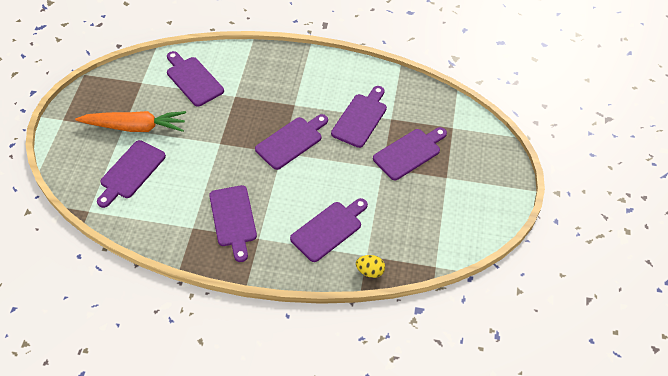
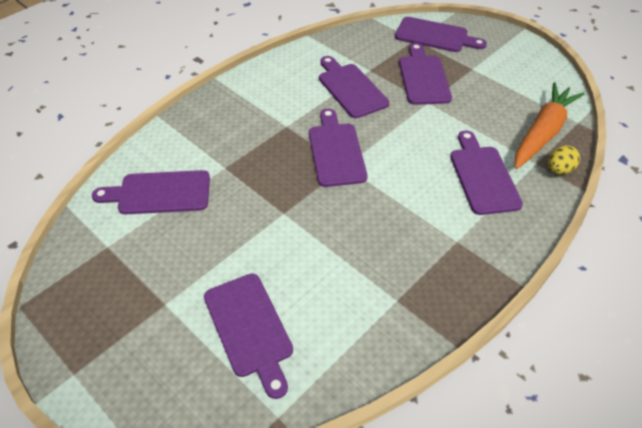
camera: 55 degrees left, 5 degrees down
orange carrot [75,111,186,132] -> orange carrot moved to [515,82,585,169]
purple cutting board [209,185,257,262] -> purple cutting board moved to [395,17,487,52]

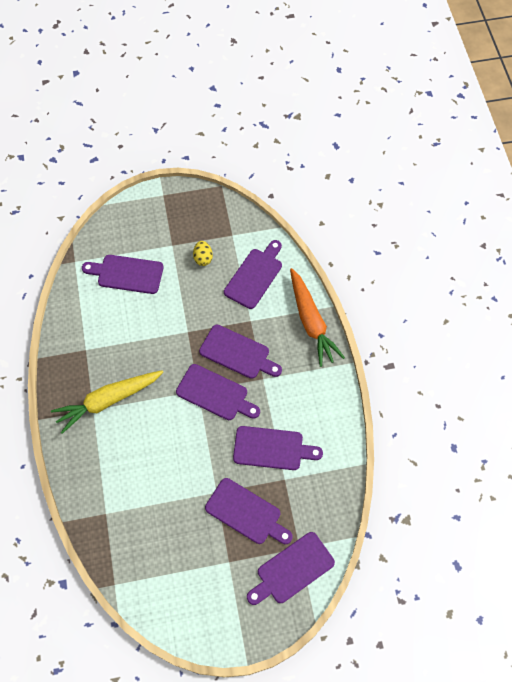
camera: 125 degrees right, 15 degrees up
purple cutting board [450,131,523,215] -> purple cutting board moved to [199,324,282,379]
orange carrot [515,82,585,169] -> orange carrot moved to [290,268,345,367]
yellow egg [548,145,580,175] -> yellow egg moved to [193,241,213,266]
none -> yellow carrot [51,370,163,434]

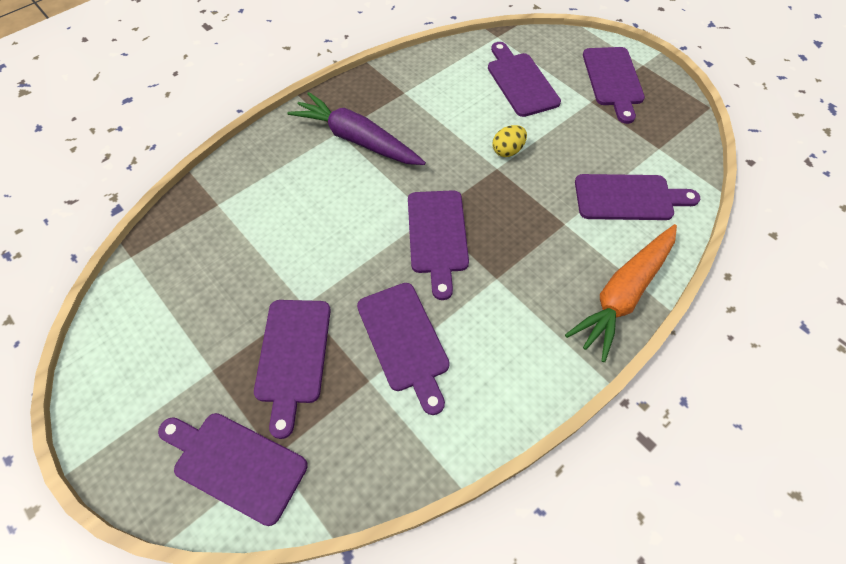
camera: 60 degrees right, 5 degrees down
yellow carrot [51,370,163,434] -> purple carrot [288,92,426,165]
yellow egg [193,241,213,266] -> yellow egg moved to [492,125,527,157]
purple cutting board [199,324,282,379] -> purple cutting board moved to [583,47,645,124]

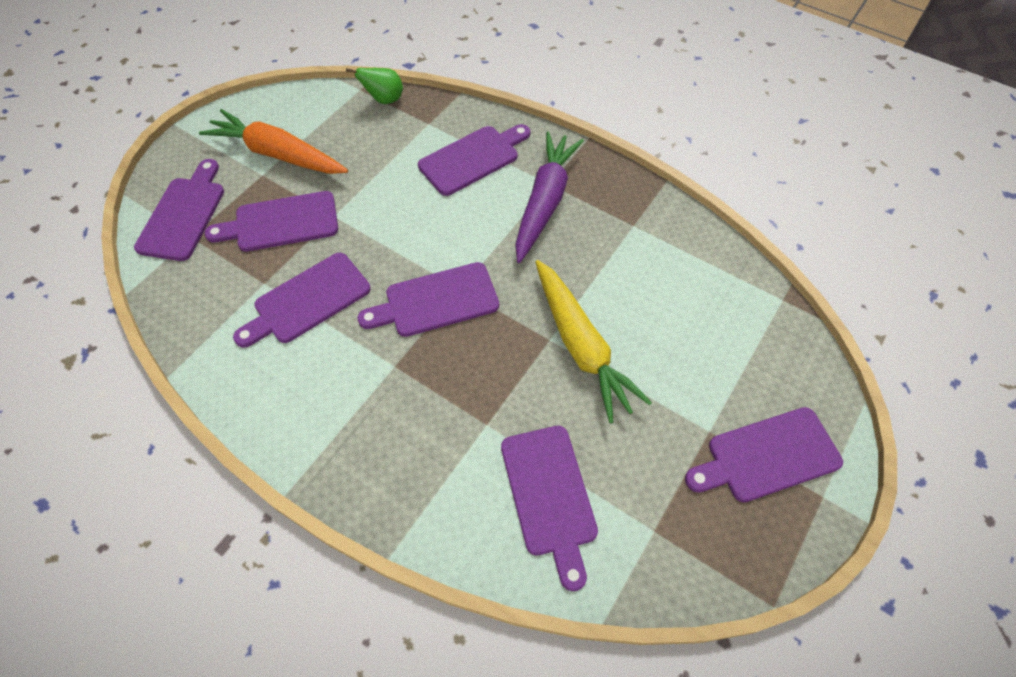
camera: 75 degrees right, 0 degrees up
purple cutting board [488,42,561,117] -> purple cutting board moved to [418,124,530,196]
yellow egg [492,125,527,157] -> yellow carrot [535,260,652,423]
orange carrot [565,224,677,362] -> orange carrot moved to [199,109,348,174]
none -> green pear [346,68,403,104]

